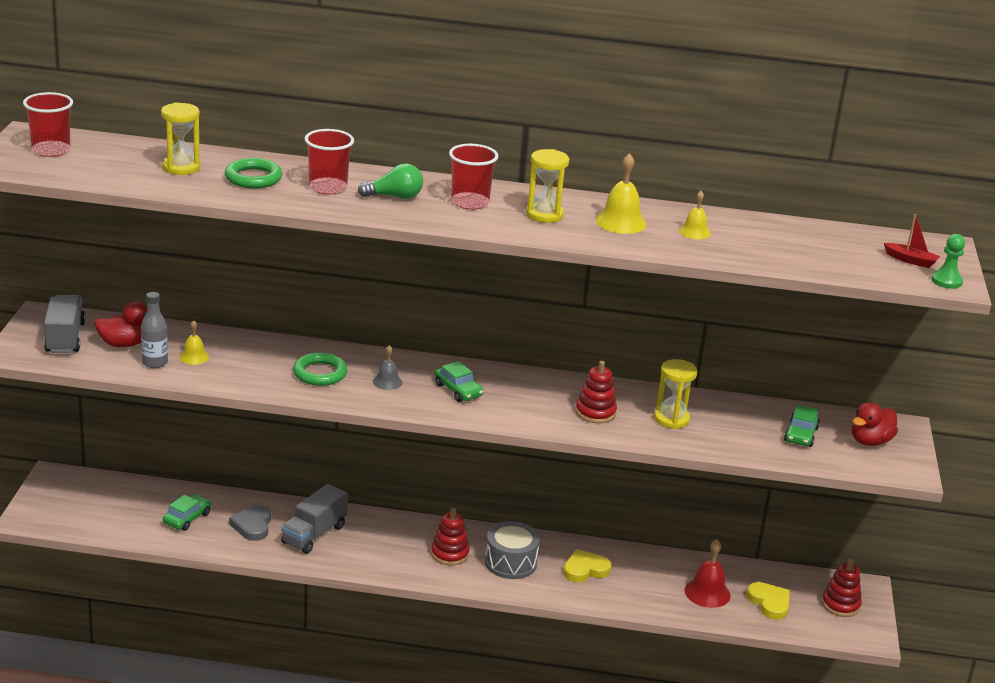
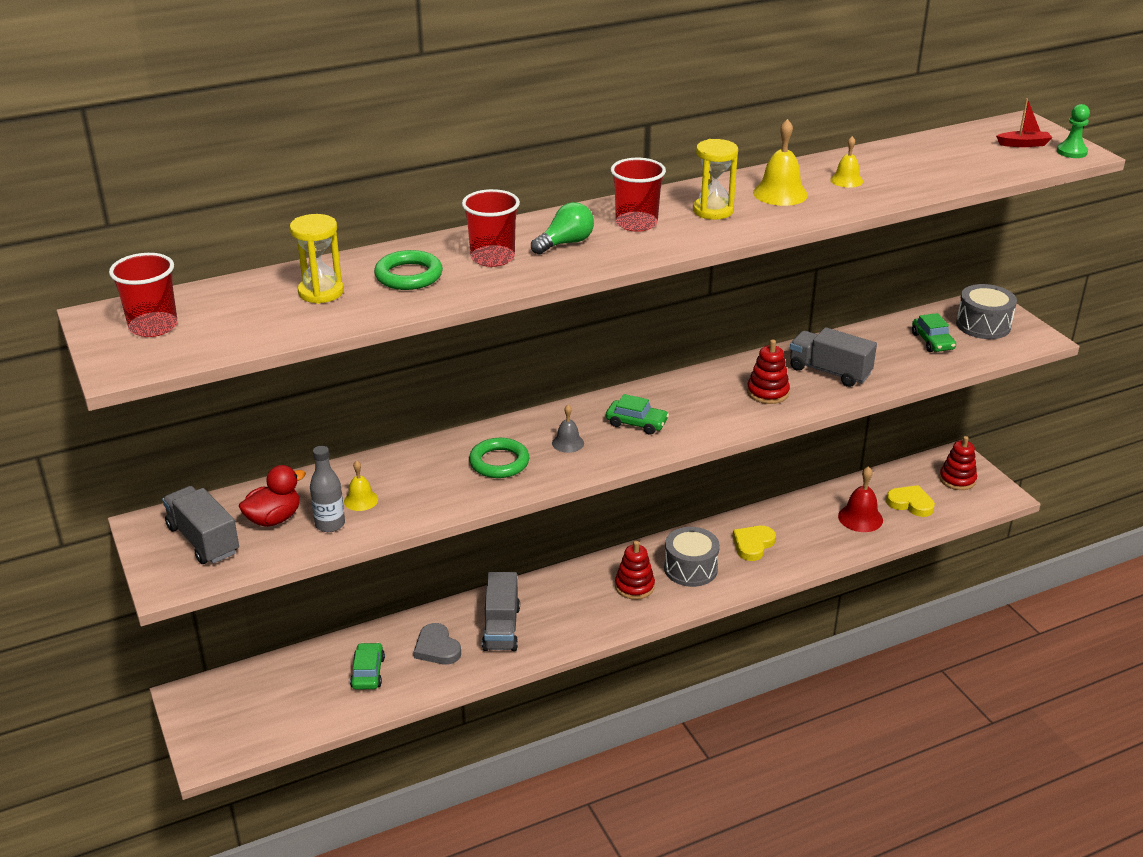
camera: 30 degrees left, 5 degrees up
yellow hourglass [654,359,697,429] -> grey truck [790,327,877,387]
red duck [852,402,898,446] -> grey drum [956,284,1017,339]

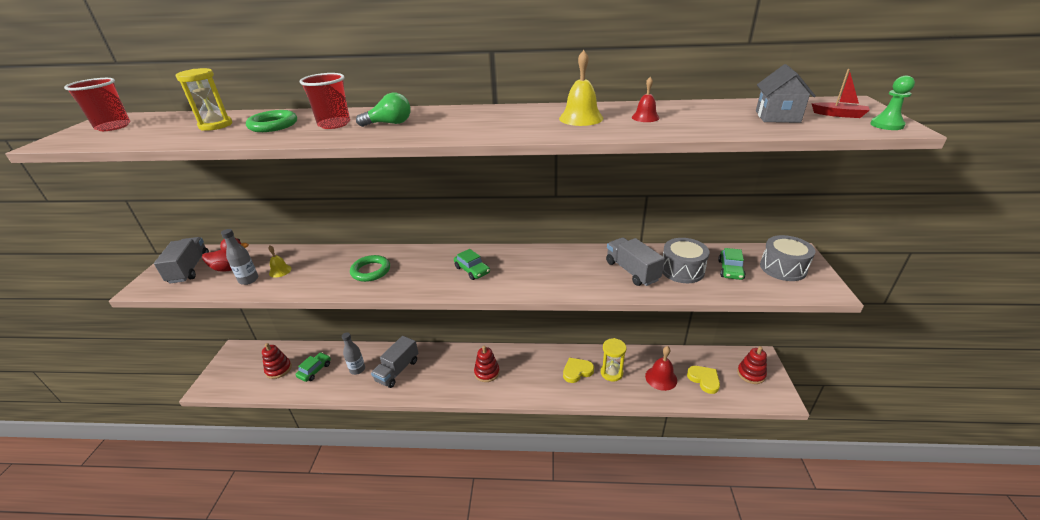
camera: 30 degrees right, 0 degrees up
grey heart [414,623,461,665] -> grey bottle [342,332,365,375]
grey bell [552,405,584,453] -> none
red cup [611,158,666,232] -> none
grey drum [664,527,720,587] -> grey drum moved to [662,238,710,283]
yellow hourglass [693,139,738,220] -> yellow hourglass moved to [601,338,627,382]
red stacking toy [747,339,790,404] -> red stacking toy moved to [262,343,292,379]
yellow bell [830,136,863,188] -> red bell [632,77,660,122]
none -> grey house [756,64,816,123]

